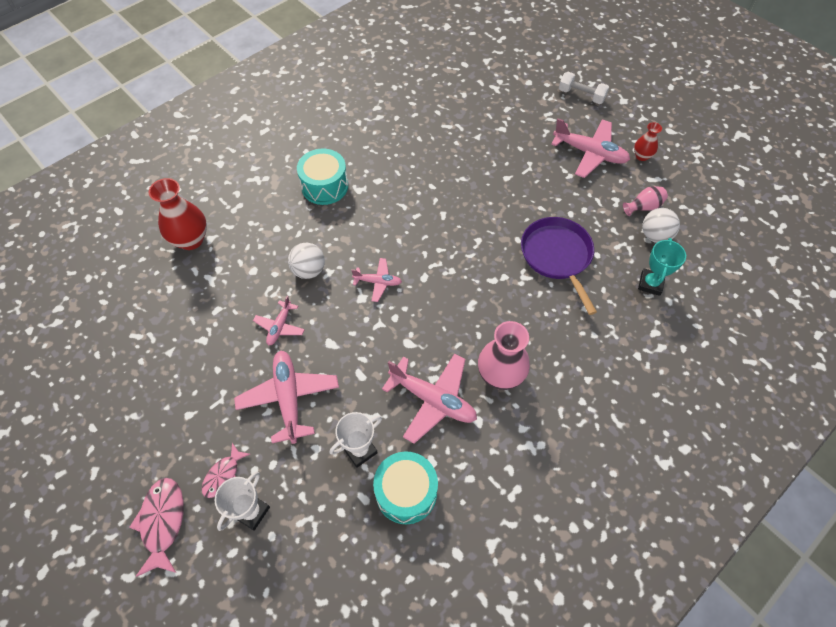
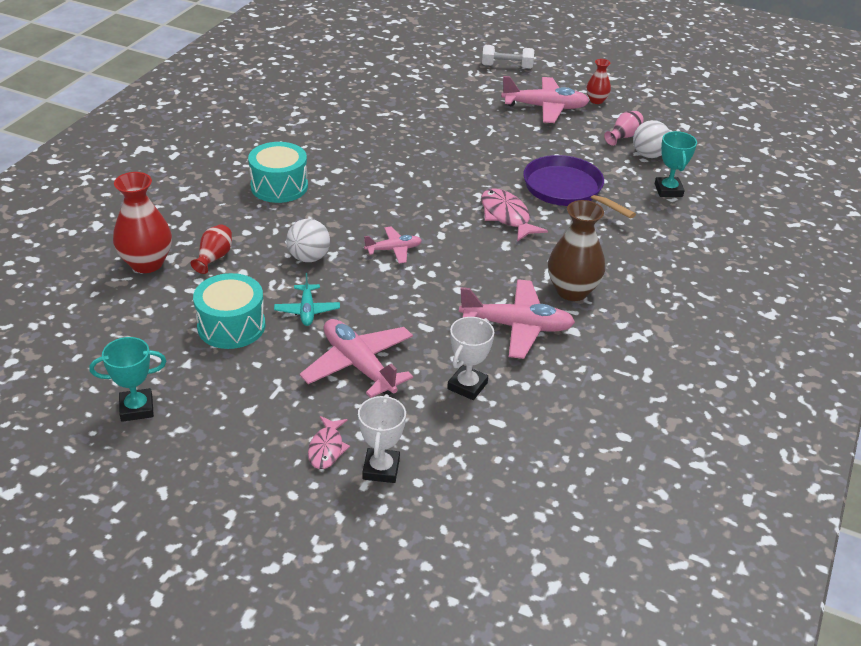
camera: 25 degrees left, 20 degrees down
pink fish [129,478,184,577] -> pink fish moved to [481,188,548,242]
pink plane [253,296,305,345] -> turquoise plane [274,273,340,326]
turquoise drum [373,452,438,524] -> turquoise drum moved to [193,273,265,349]
pink vase [478,321,530,390] -> brown vase [548,200,605,301]
none -> turquoise trophy [90,337,166,422]
none -> red vase [191,224,232,274]

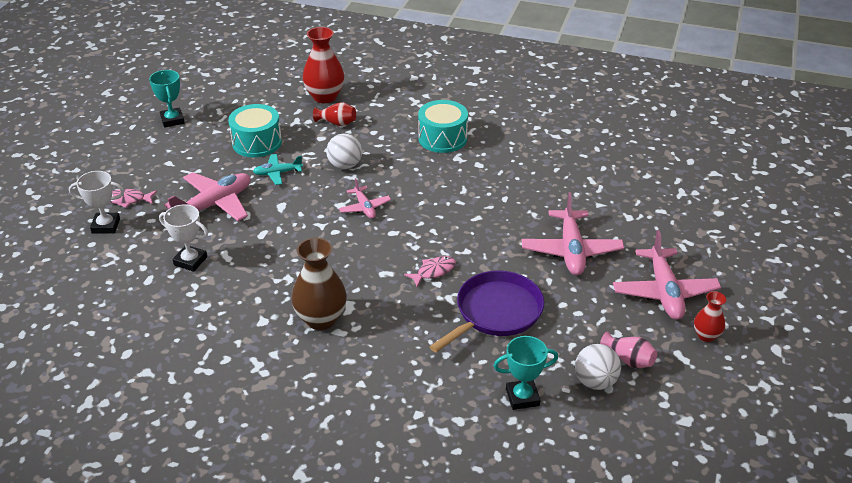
camera: 85 degrees right, 0 degrees up
pink plane [459,279,575,359] -> pink plane moved to [522,192,624,275]
pink fish [481,188,548,242] -> pink fish [404,256,456,287], size x0.64
white dumbbell [482,45,534,69] -> none

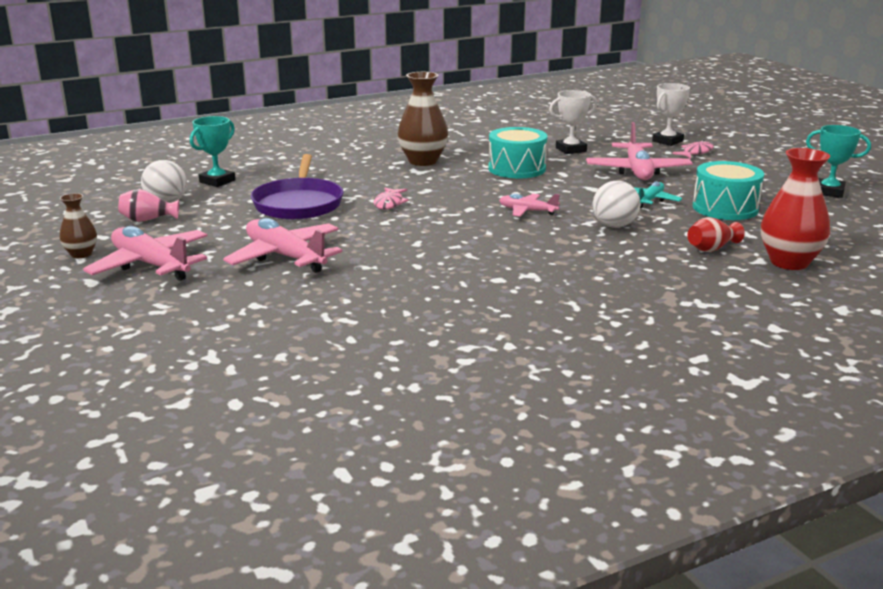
camera: 135 degrees right, 15 degrees down
turquoise drum [418,100,468,153] -> turquoise drum moved to [488,127,547,178]
red vase [694,291,726,342] -> brown vase [59,193,97,258]

